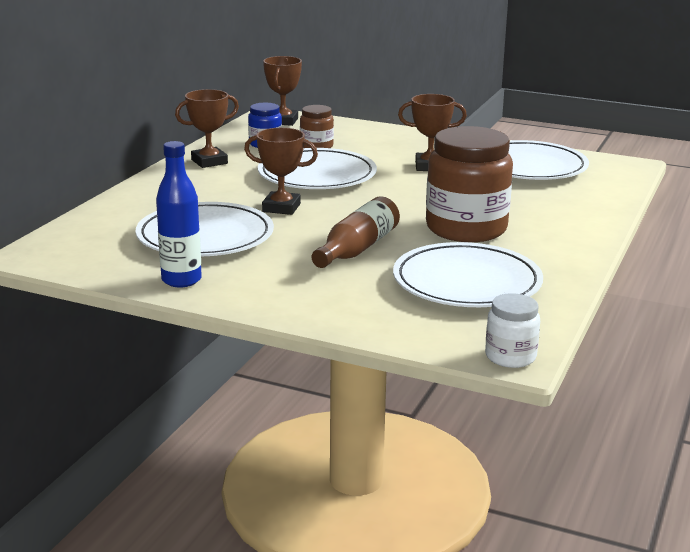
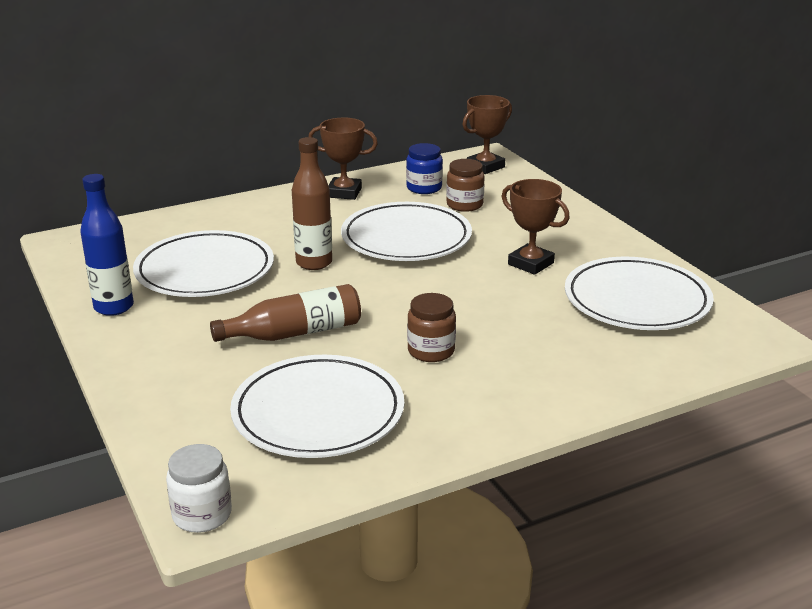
camera: 40 degrees right, 5 degrees up
brown trophy [244,128,318,215] -> brown bottle [292,137,332,270]
brown jar [426,126,513,242] -> brown jar [407,293,456,362], size x0.49

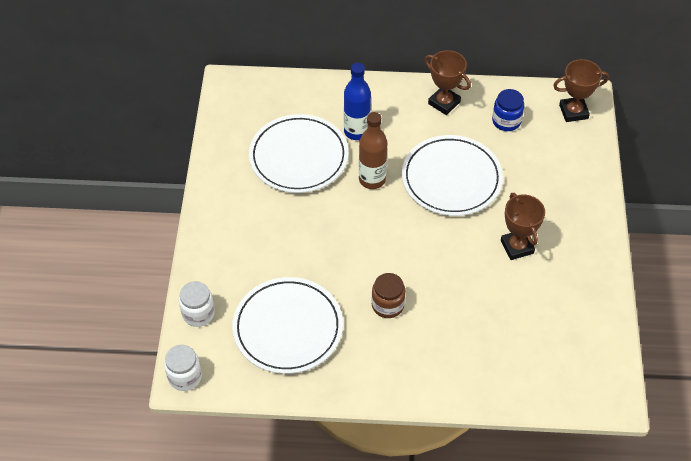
camera: 30 degrees right, 25 degrees up
blue bottle [80,174,134,316] -> blue bottle moved to [344,63,371,140]
brown bottle [210,284,361,342] -> none
brown jar [446,159,485,212] -> none
white plate [565,257,714,330] -> none
none -> white jar [179,281,215,327]

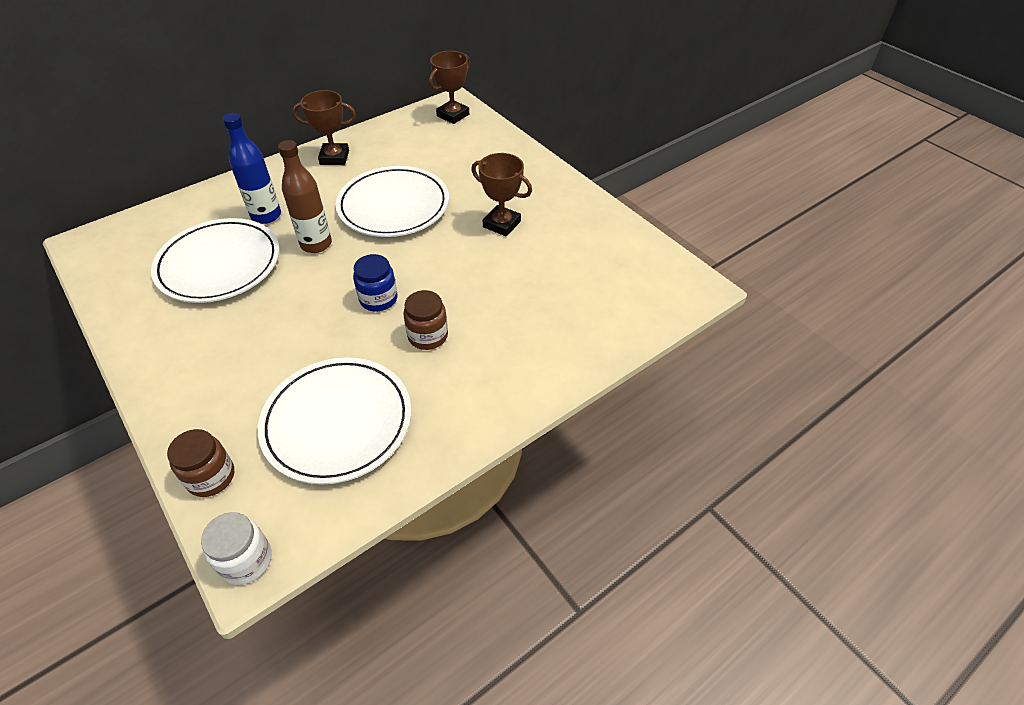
camera: 40 degrees left, 5 degrees down
white jar [179,281,215,327] -> brown jar [167,429,234,497]
blue jar [492,89,524,131] -> blue jar moved to [353,254,398,311]

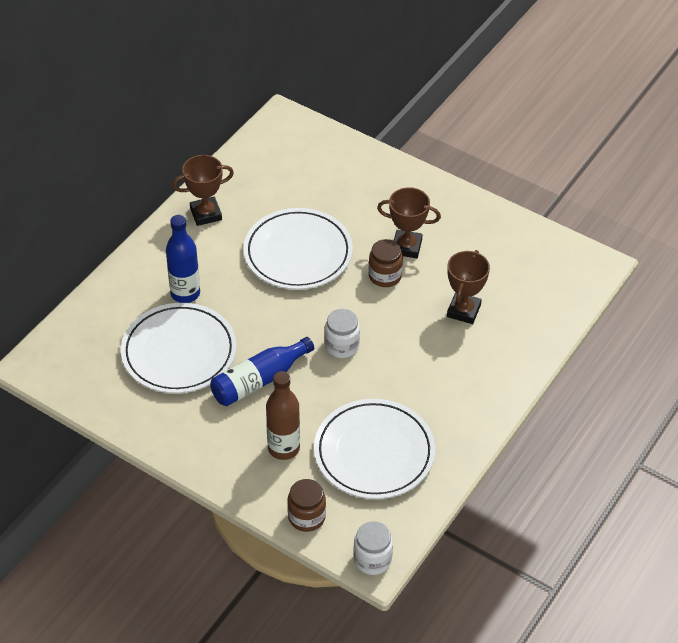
camera: 20 degrees left, 0 degrees up
brown bottle [278,140,332,253] -> brown bottle moved to [266,371,300,460]
blue jar [353,254,398,311] -> white jar [325,309,360,358]
brown jar [403,290,448,350] -> brown jar moved to [369,239,403,287]
brown trophy [429,51,470,124] -> brown trophy moved to [447,250,490,324]
none -> blue bottle [210,337,314,406]

